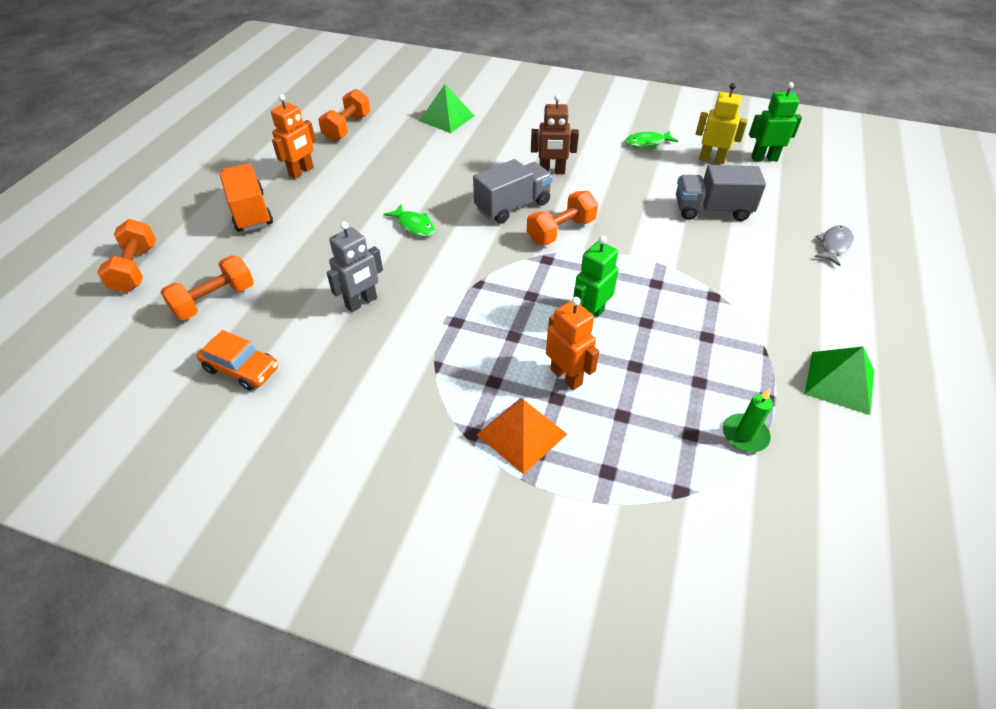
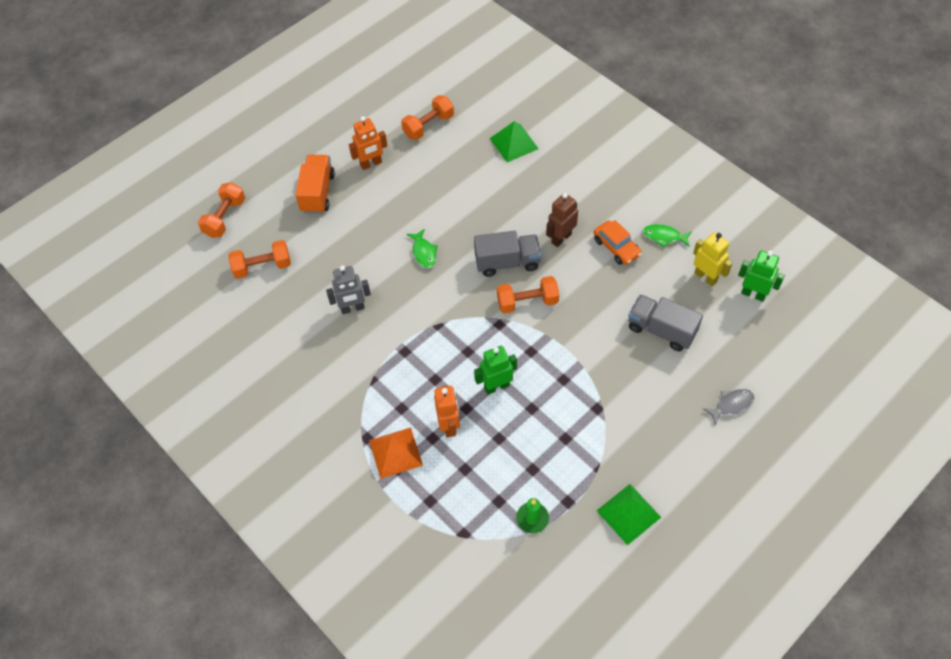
camera: 30 degrees right, 10 degrees up
orange car [197,330,278,391] -> orange car moved to [594,220,642,265]
brown robot [531,94,579,174] -> brown robot turned 105 degrees clockwise [546,193,578,247]

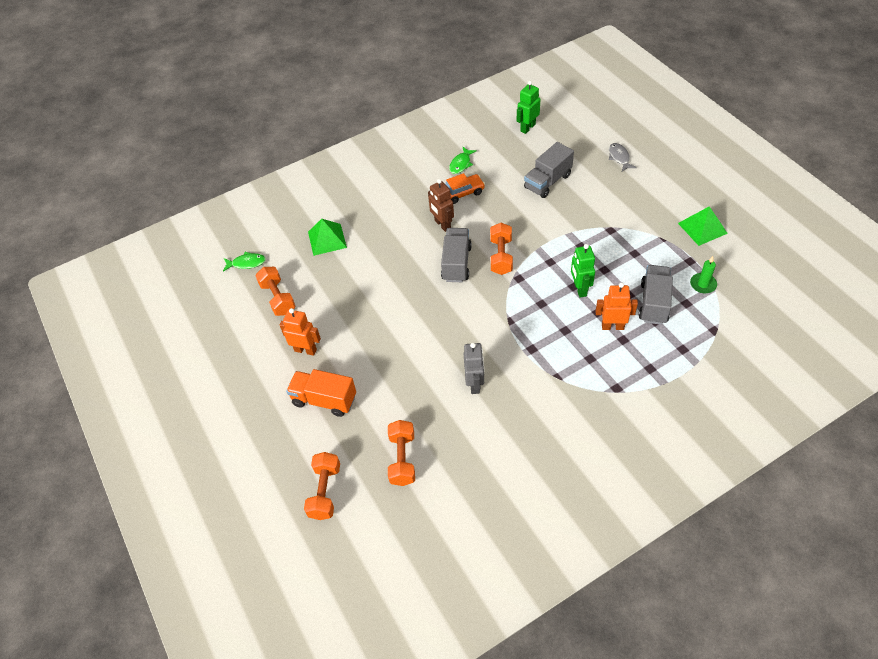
camera: 75 degrees left, 5 degrees down
orange dumbbell [198,182,245,238] -> orange dumbbell turned 60 degrees clockwise [304,452,340,520]
orange robot [349,116,387,170] -> orange robot turned 60 degrees counterclockwise [280,308,321,356]
orange pyramid [369,427,423,479] -> none
green fish [407,229,438,268] -> green fish moved to [223,252,266,272]
yellow robot [693,232,733,286] -> none
none -> grey truck [639,265,673,325]

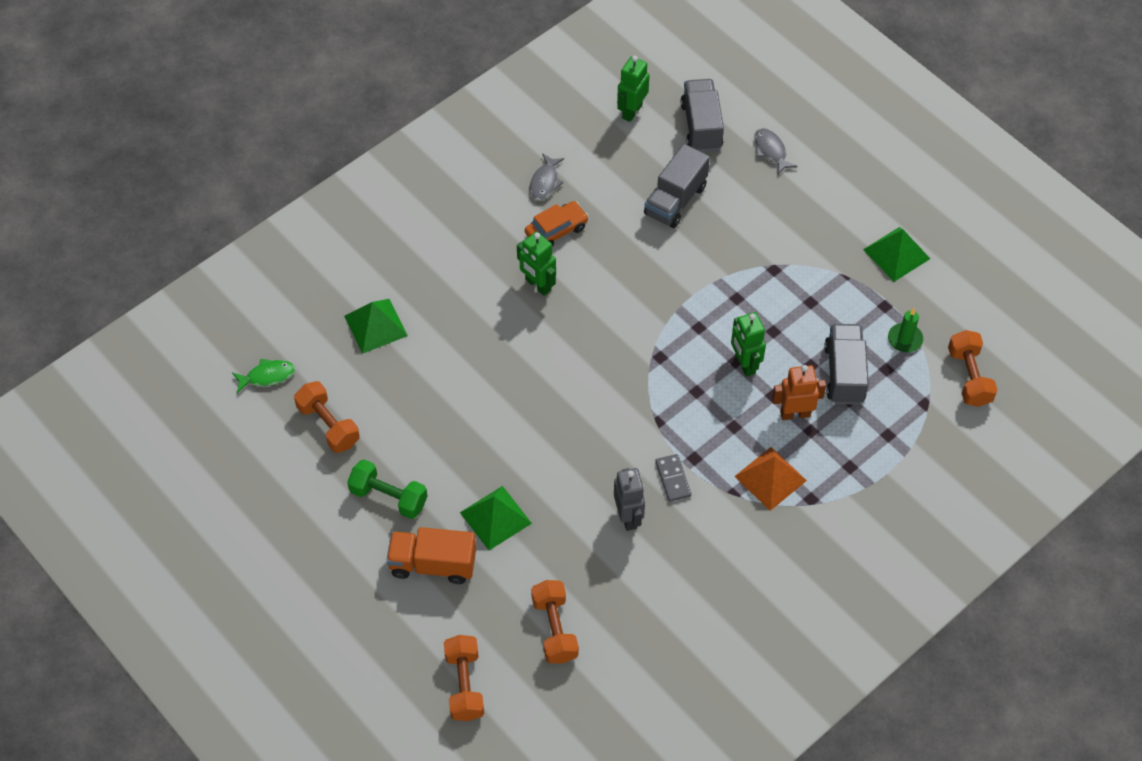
camera: 15 degrees left, 5 degrees up
orange robot [280,308,321,356] -> green dumbbell [347,459,428,519]
brown robot [428,179,454,232] -> green robot [517,232,556,296]
grey truck [441,228,472,282] -> grey truck moved to [681,79,724,152]
green fish [449,147,477,174] -> grey fish [530,153,564,201]
orange dumbbell [490,223,513,275] -> orange dumbbell moved to [948,330,997,407]
none -> green pyramid [460,486,532,550]
none -> grey domino [655,454,691,502]
none -> orange pyramid [734,447,807,511]

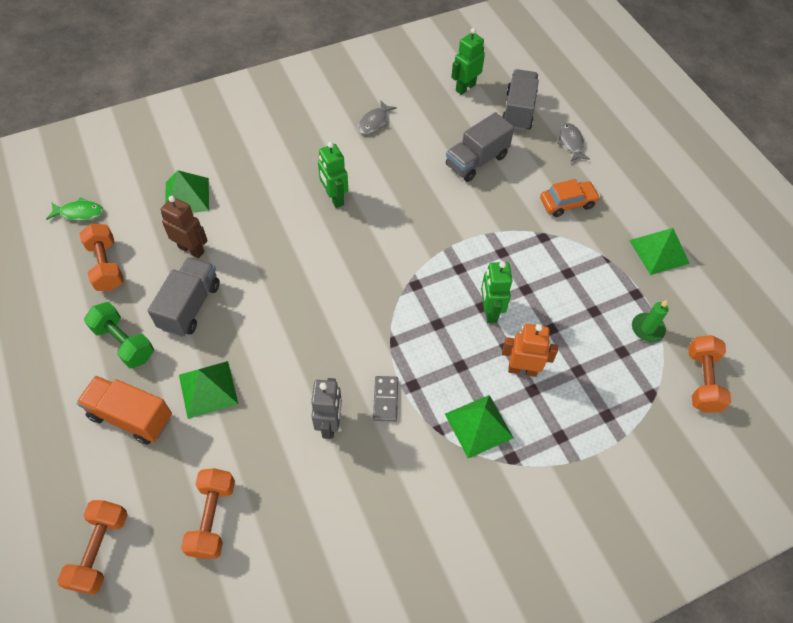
camera: 15 degrees right, 0 degrees up
orange car [525,201,588,246] -> orange car moved to [540,179,600,217]
orange pyramid [734,447,807,511] -> green pyramid [445,395,514,458]
grey truck [824,324,869,405] -> grey truck moved to [148,257,220,337]
none -> brown robot [161,196,208,258]

